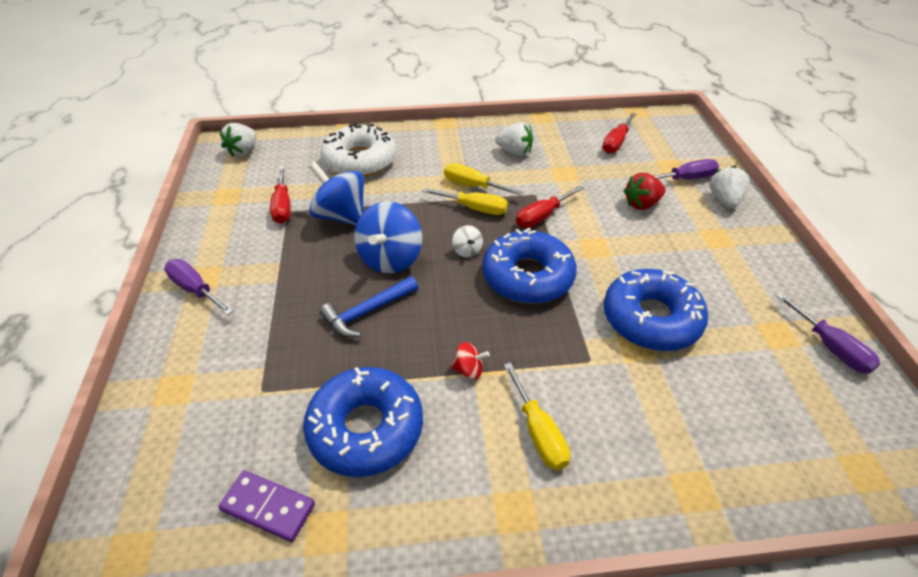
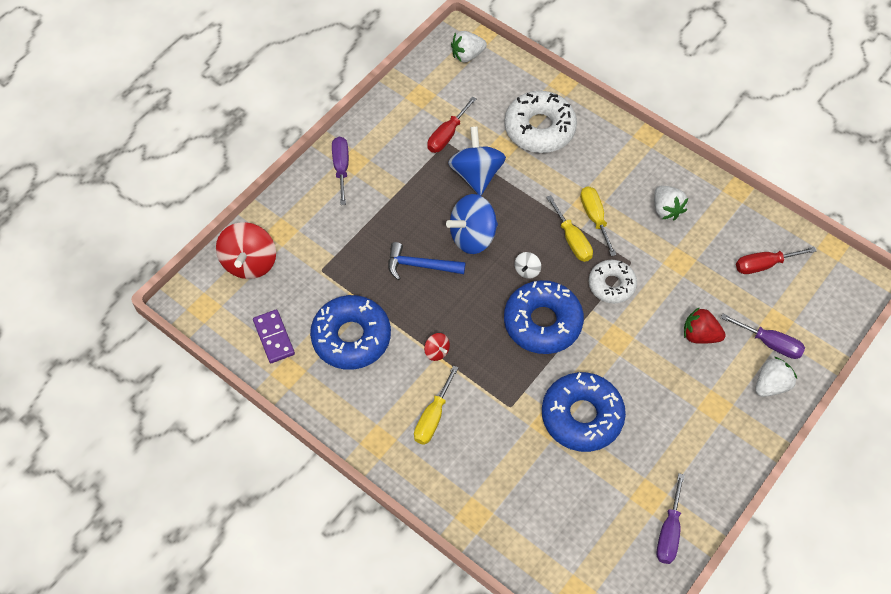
camera: 45 degrees right, 15 degrees up
red screwdriver [516,186,584,228] -> white donut [589,260,637,304]
none -> red spinning top [216,222,276,279]

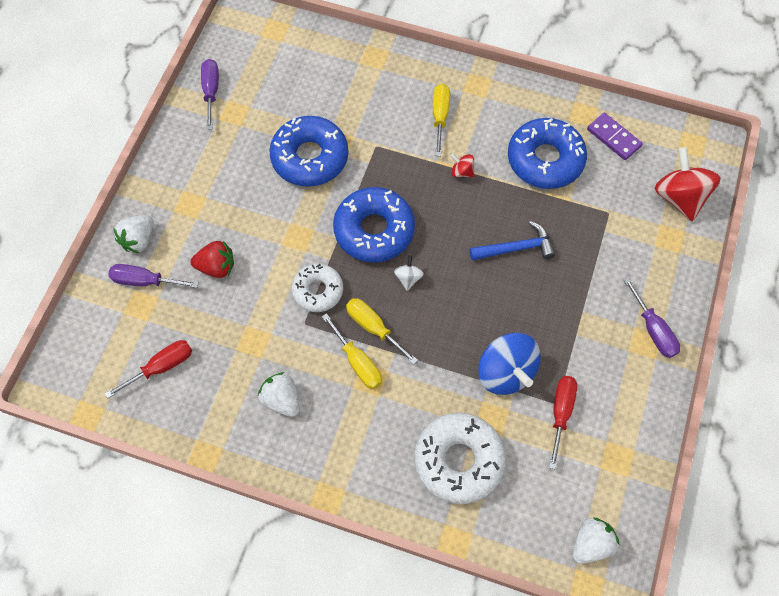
camera: 160 degrees right, 5 degrees up
blue spinning top [446,194,498,254] -> none

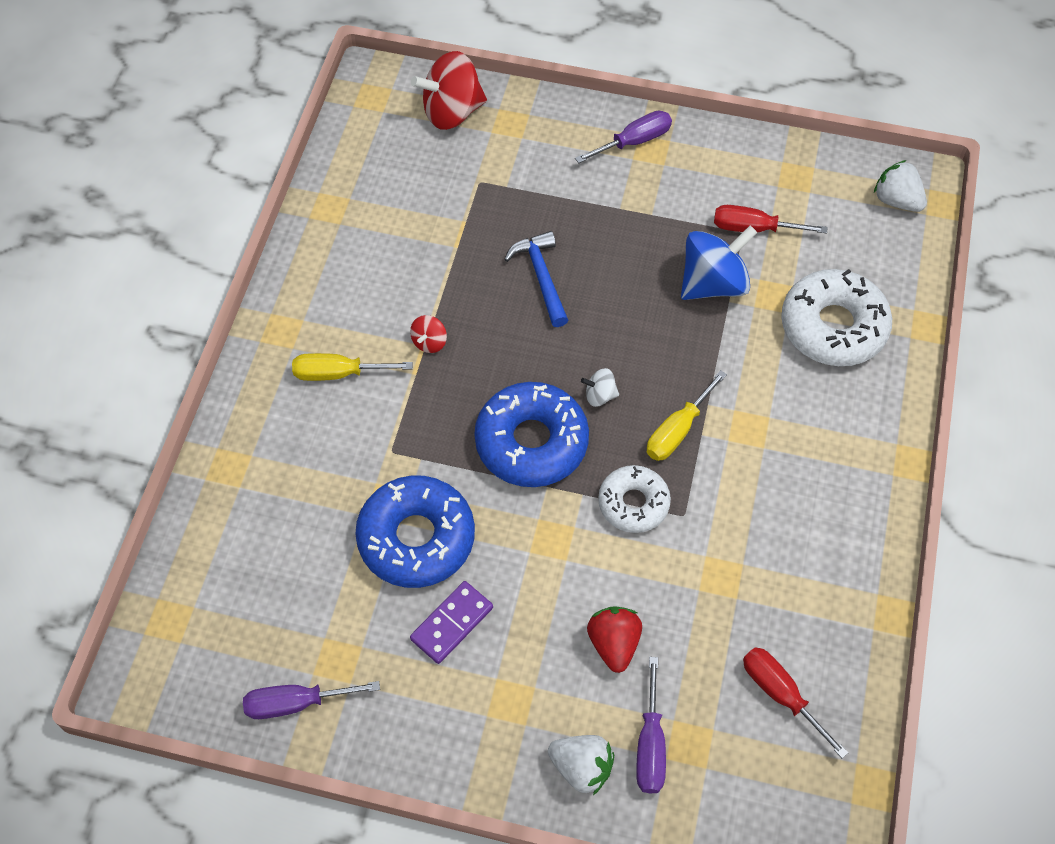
camera: 95 degrees left, 5 degrees down
white strawberry [258,372,300,417] -> none
yellow screwdriver [322,313,382,389] -> none
blue donut [508,118,587,189] -> none
purple domino [587,113,643,160] -> purple domino moved to [410,581,493,664]

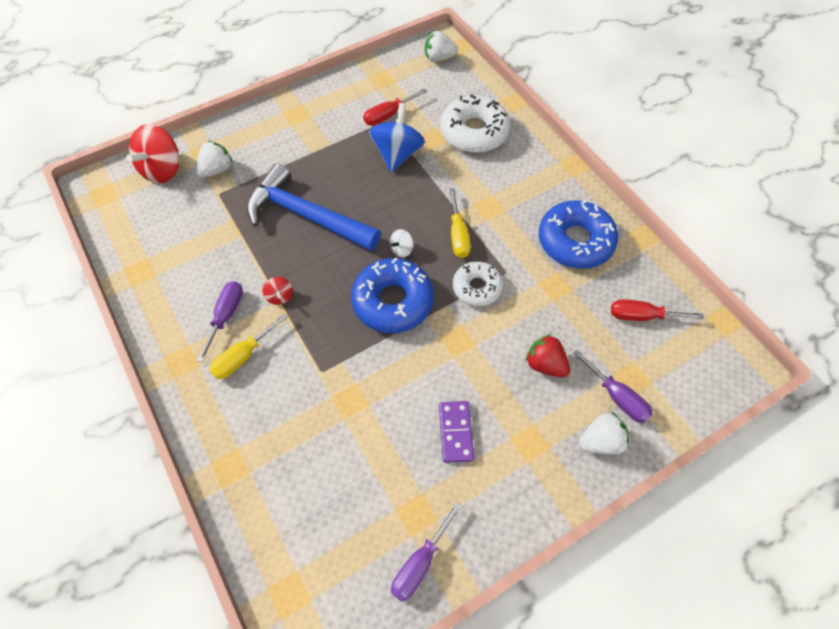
camera: 45 degrees left, 0 degrees up
blue donut [355,475,475,588] -> blue donut moved to [539,200,618,269]
blue hammer [504,231,568,327] -> blue hammer [247,163,381,251], size x1.84
purple screwdriver [575,111,672,163] -> purple screwdriver moved to [197,281,243,362]
none -> white strawberry [196,141,233,178]

